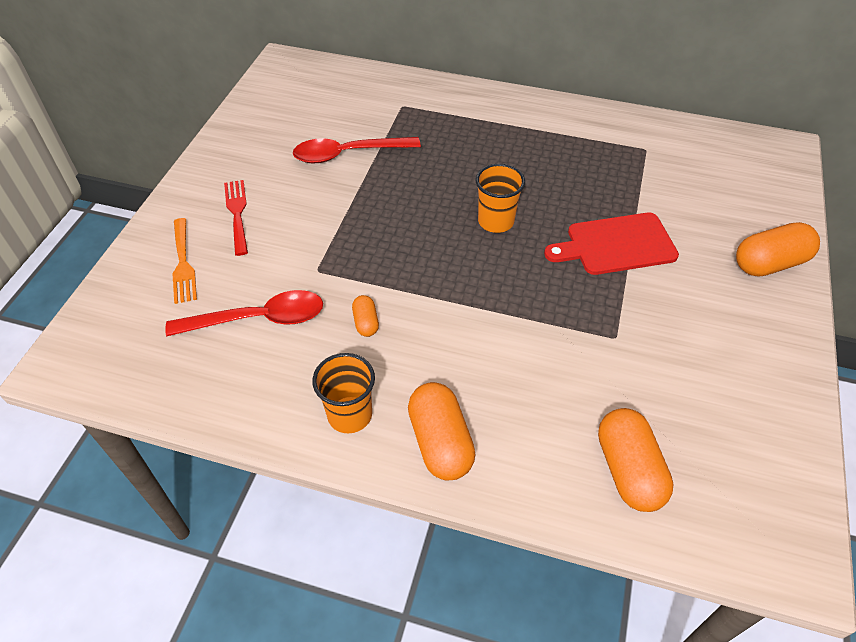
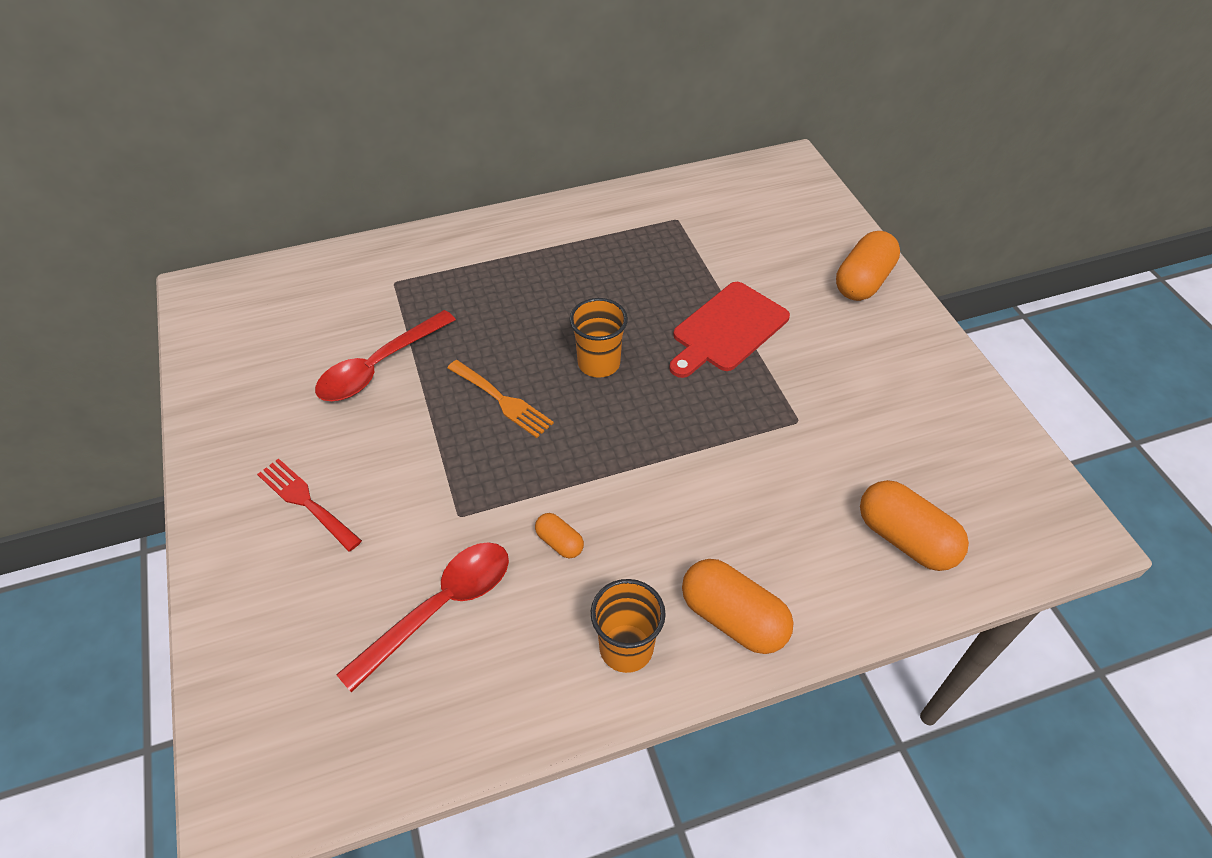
camera: 35 degrees left, 0 degrees up
orange fork [173,218,197,304] -> orange fork moved to [447,360,554,438]

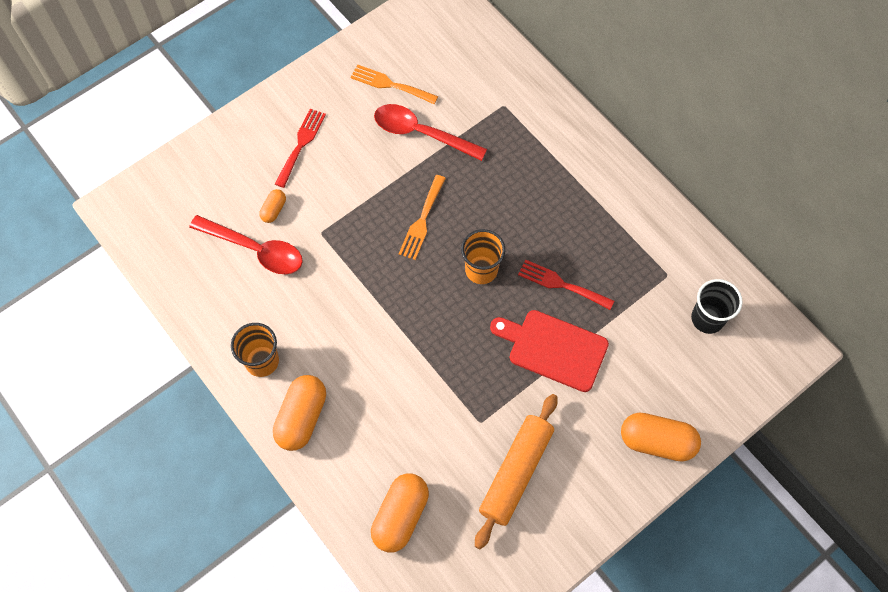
camera: 70 degrees right, 15 degrees up
orange capsule [535,513,584,558] -> orange capsule moved to [259,189,286,223]
none -> orange fork [350,64,438,104]
none -> orange rolling pin [475,394,558,549]
none -> red fork [518,260,614,310]
none -> black cup [691,279,743,334]

